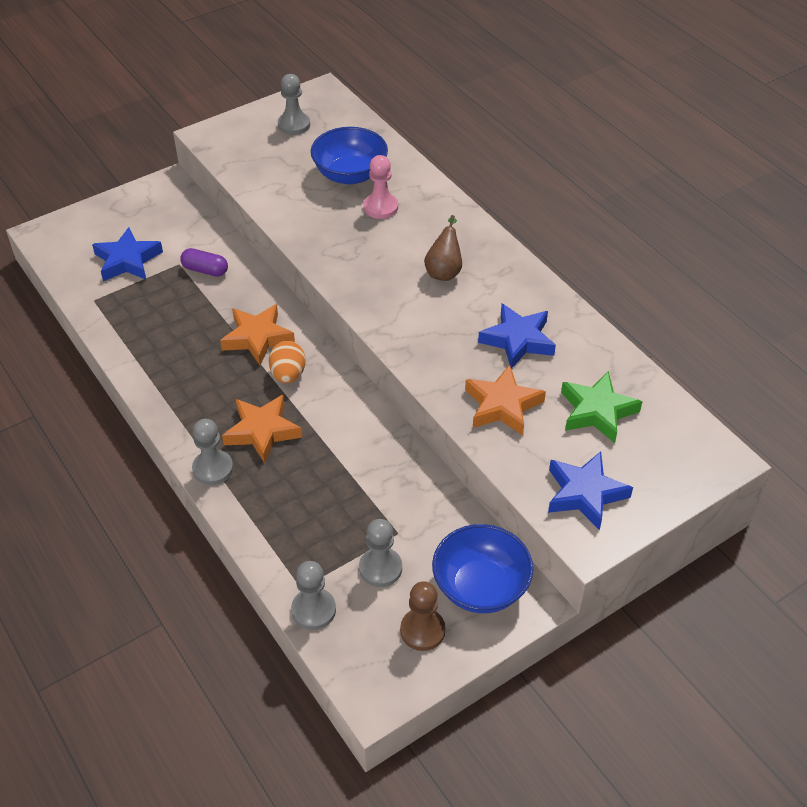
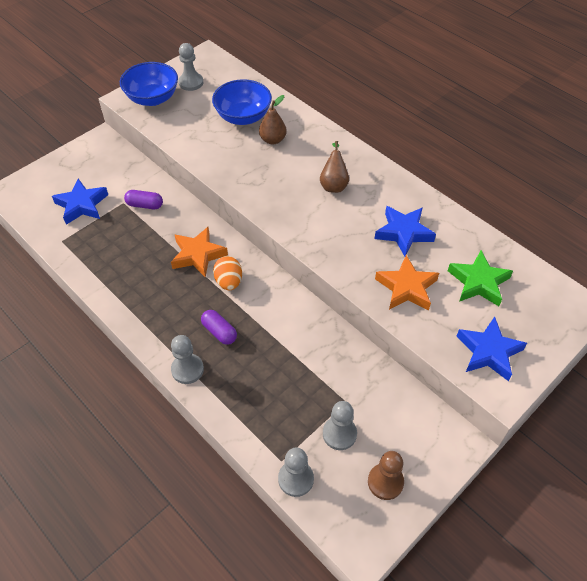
camera: 10 degrees left, 5 degrees up
orange star [222,395,302,463] -> purple capsule [201,310,237,345]
pink pawn [364,155,398,219] -> brown pear [259,95,287,144]
blue bowl [432,524,533,613] -> blue bowl moved to [120,62,178,106]

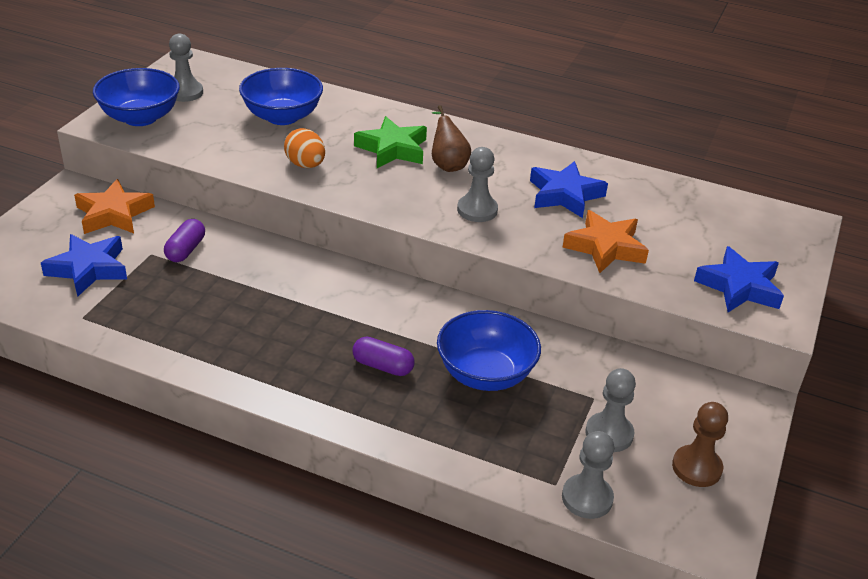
camera: 25 degrees left, 15 degrees down
purple capsule [124,190,163,209] -> purple capsule turned 60 degrees counterclockwise [164,219,205,262]
orange star [171,227,228,277] -> orange star moved to [74,179,155,234]
grey pawn [171,335,204,384] -> grey pawn moved to [457,147,498,222]
orange egg [213,256,242,290] -> orange egg moved to [284,128,325,168]
brown pear [259,95,287,144] -> none
green star [448,250,513,306] -> green star moved to [354,116,427,168]
none -> blue bowl [437,310,541,391]

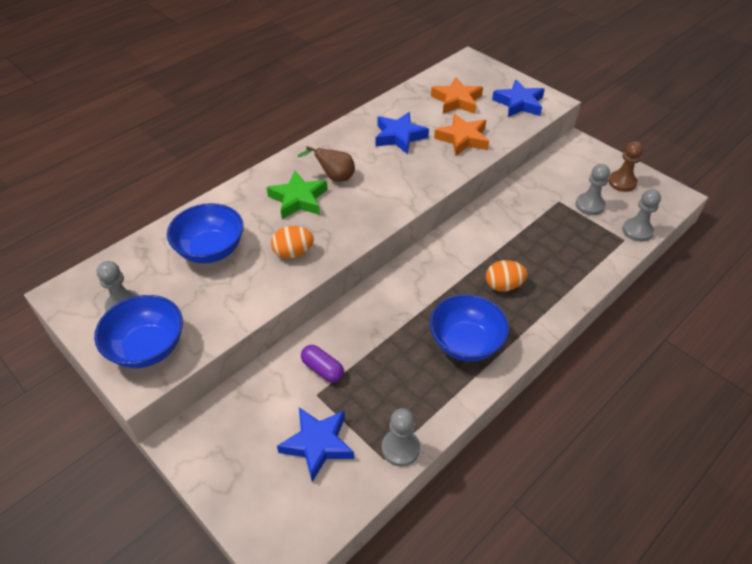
camera: 65 degrees left, 10 degrees up
orange star [74,179,155,234] -> orange star moved to [431,77,483,114]
purple capsule [353,336,415,376] -> orange egg [486,260,528,292]
blue bowl [437,310,541,391] -> blue bowl moved to [430,294,509,362]
grey pawn [457,147,498,222] -> grey pawn moved to [382,408,420,467]

